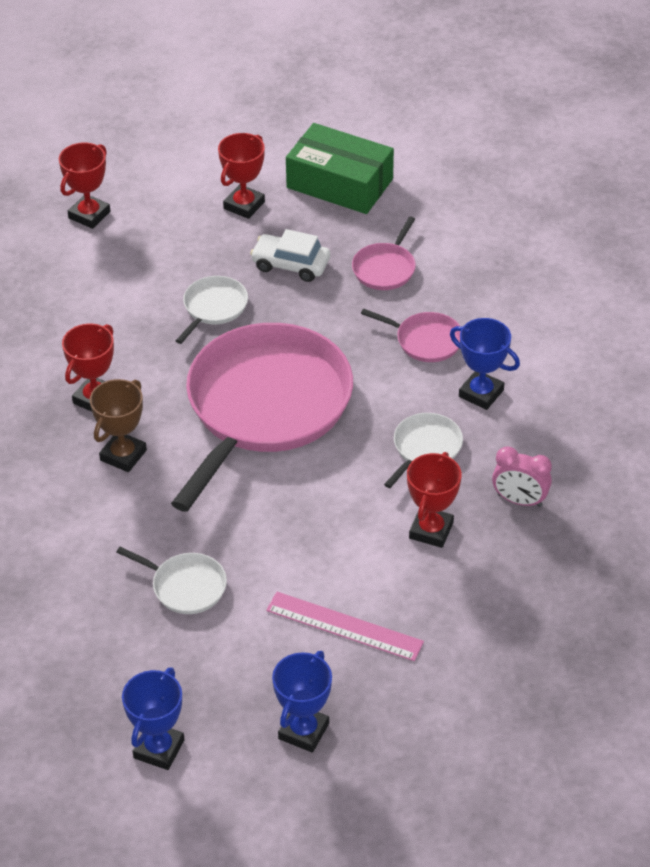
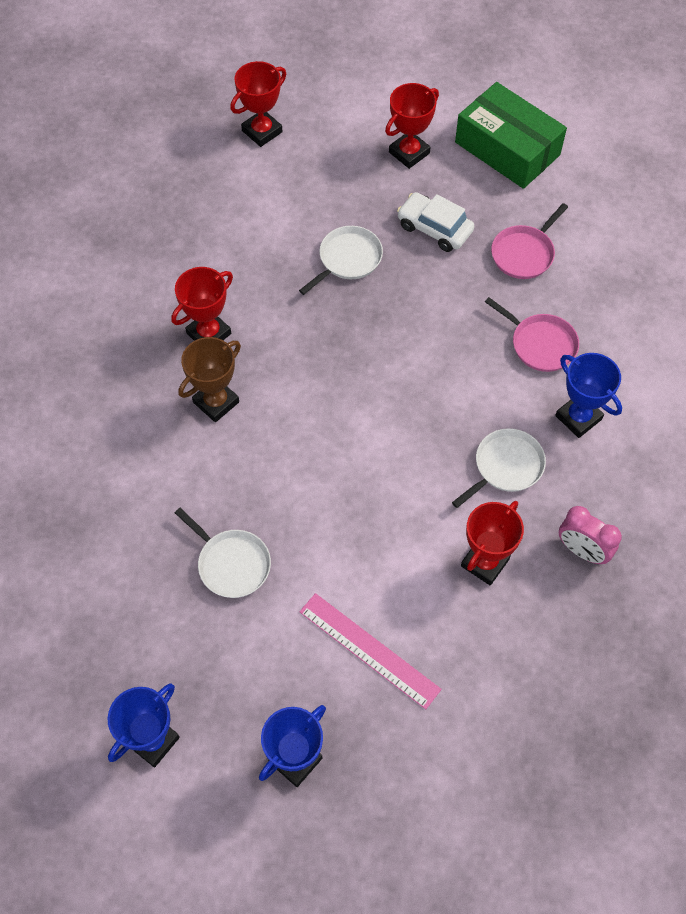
camera: 15 degrees right, 15 degrees up
pink pan [171,323,353,512] -> none

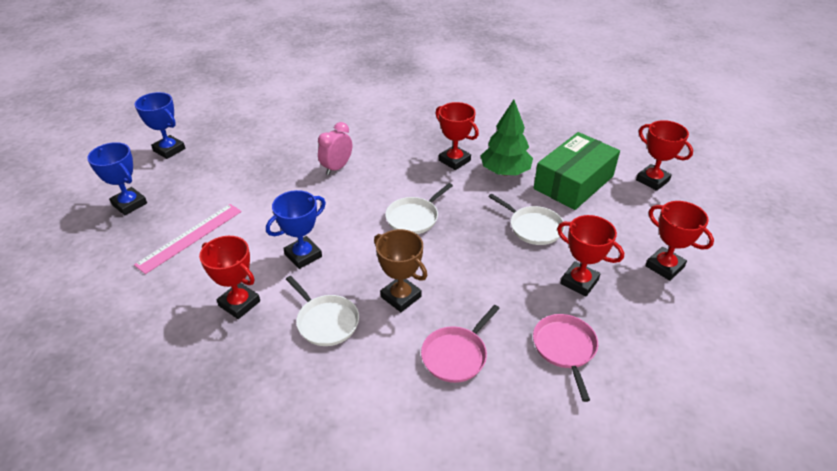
camera: 90 degrees right, 20 degrees down
white pan [175,508,271,598] -> white pan moved to [386,183,453,234]
brown trophy [178,337,241,422] -> brown trophy moved to [374,229,427,312]
white car [397,192,474,252] -> red trophy [557,215,624,296]
green box [455,82,567,189] -> green box moved to [534,132,620,210]
pink pan [491,203,568,279] -> pink pan turned 45 degrees clockwise [533,314,598,402]
blue trophy [555,353,622,438] -> blue trophy moved to [266,190,326,269]
pink clock [559,506,622,564] -> pink clock moved to [318,122,352,175]
none -> green tree [481,99,533,176]

